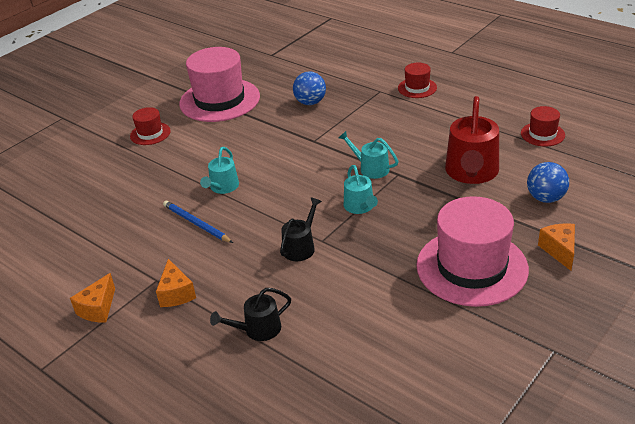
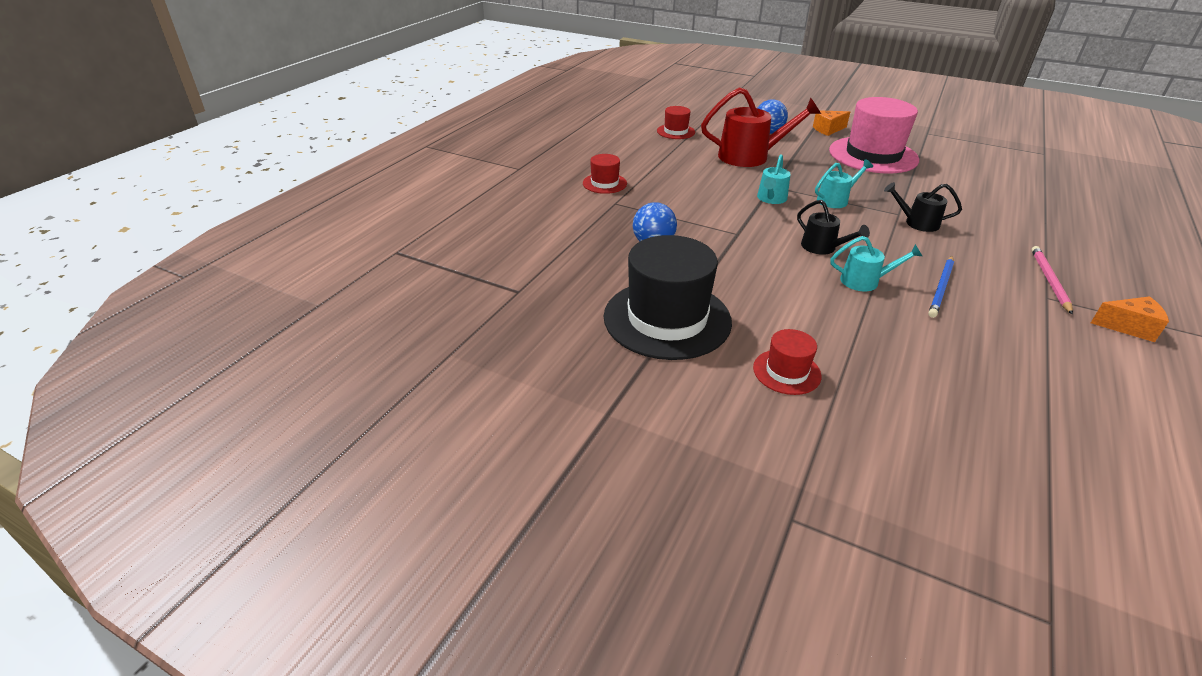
camera: 105 degrees left, 0 degrees up
orange cheese [156,259,196,307] -> pink pencil [1031,246,1073,315]
pink hat [179,47,260,122] -> black hat [604,235,732,360]
black watering can [210,288,291,341] -> black watering can moved to [797,200,870,255]

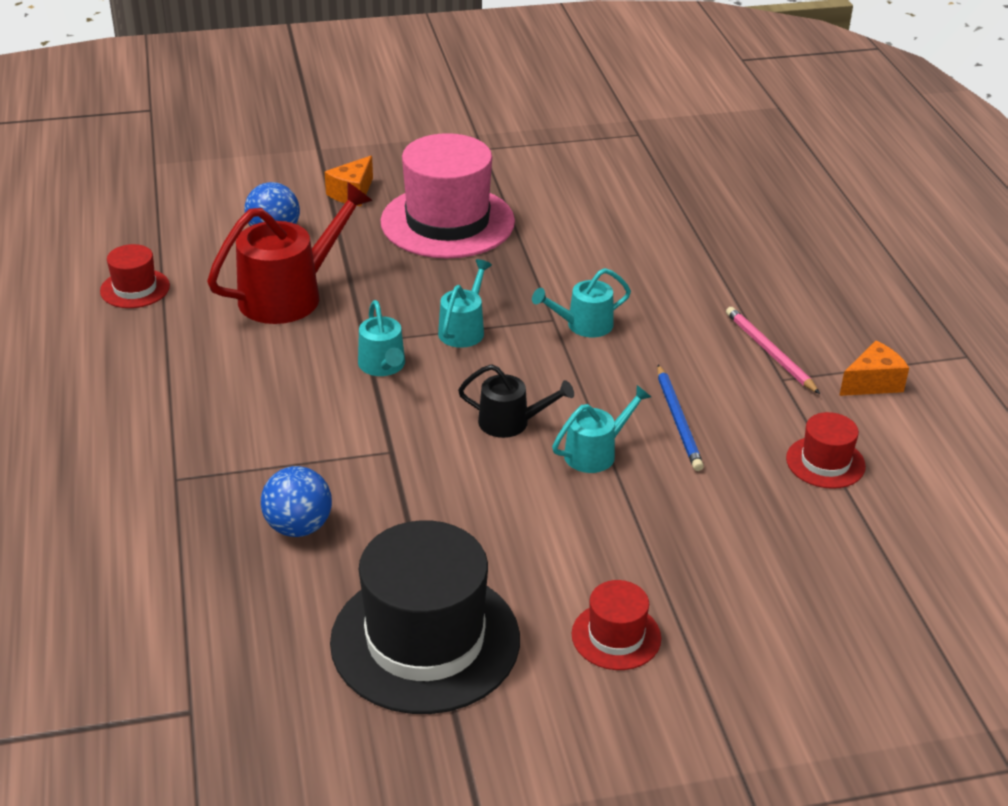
camera: 40 degrees left, 0 degrees up
red hat [583,154,627,194] -> red hat moved to [786,412,866,489]
black watering can [884,182,962,232] -> turquoise watering can [532,268,631,337]

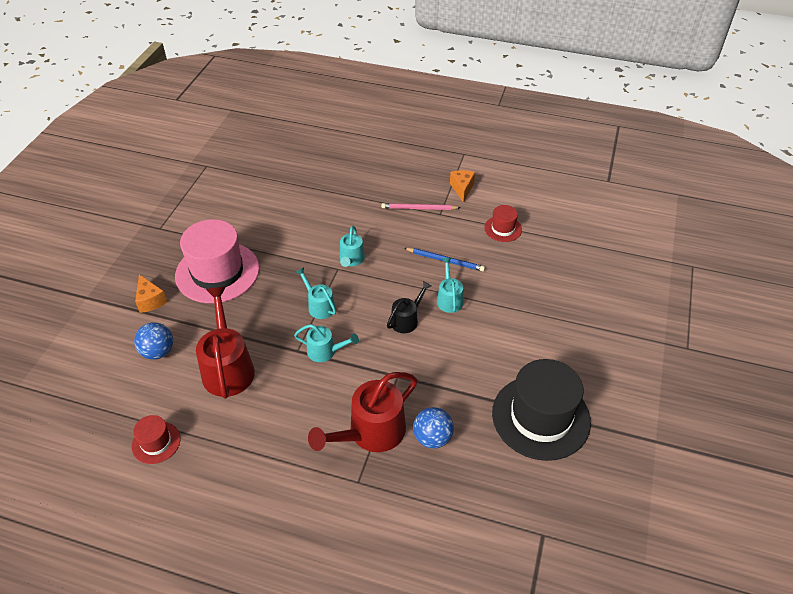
camera: 60 degrees left, 10 degrees up
red hat [572,580,661,670] -> none
none -> red watering can [308,372,417,452]

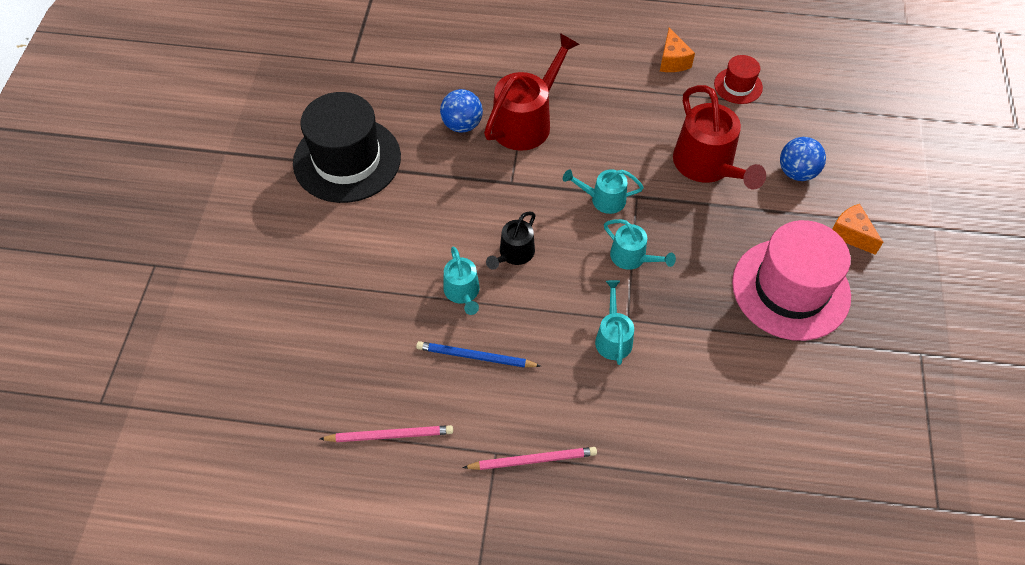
camera: 170 degrees right, 10 degrees up
orange cheese [450,170,475,203] -> orange cheese moved to [660,27,695,72]
red hat [484,205,522,242] -> pink pencil [320,425,453,442]

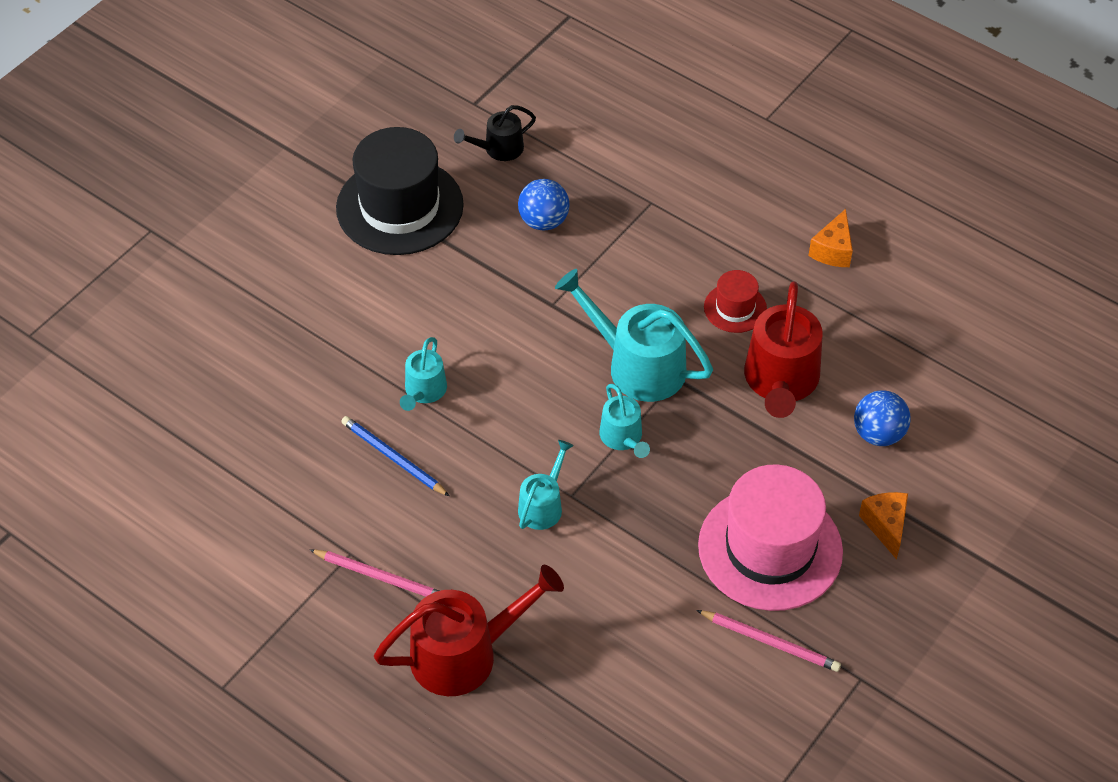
camera: 30 degrees right, 5 degrees down
pink pencil [320,425,453,442] -> pink pencil moved to [696,610,841,672]
red watering can [484,33,580,151] -> red watering can moved to [374,565,564,696]
black watering can [486,211,536,270] -> black watering can moved to [454,105,536,161]
turquoise watering can [563,169,644,214] -> turquoise watering can [555,269,713,402], size x1.81
red hat [714,55,763,104] -> red hat moved to [704,270,767,333]

